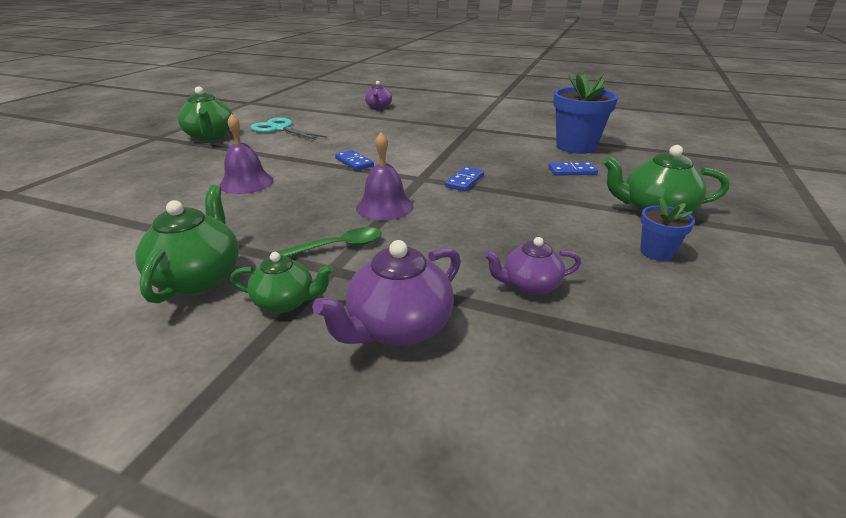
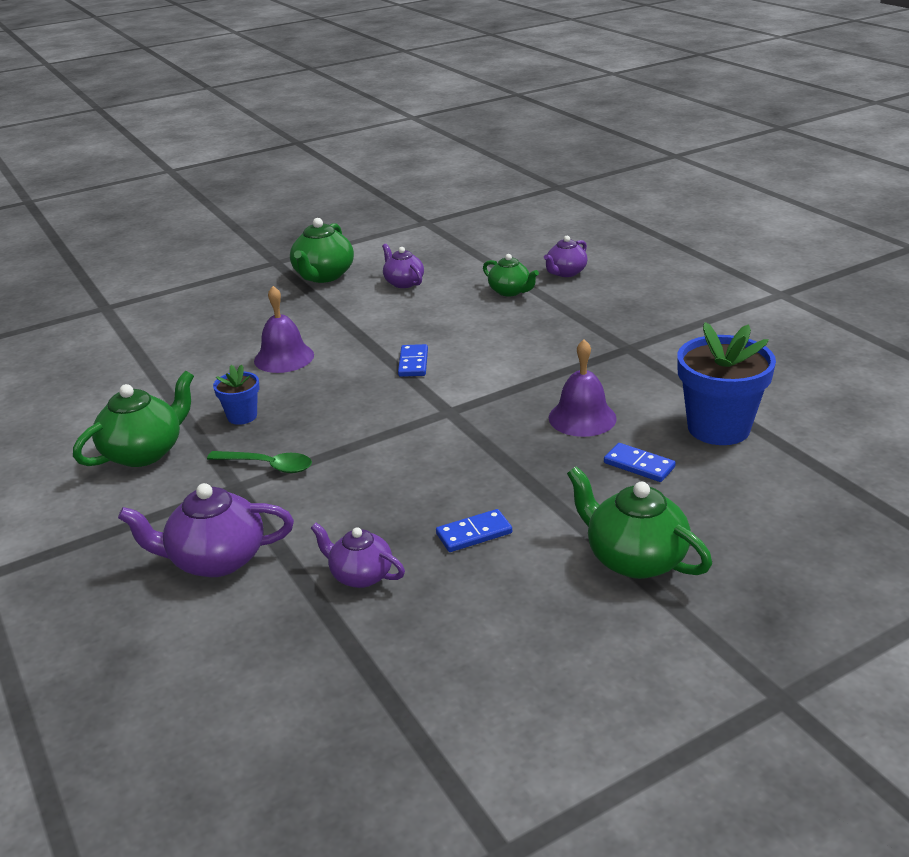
camera: 40 degrees right, 0 degrees up
green teapot [230,252,333,313] -> green teapot moved to [483,254,539,296]
turquoise scissors [251,117,327,140] -> purple teapot [382,244,424,288]
purple bell [356,132,413,221] -> purple bell moved to [549,339,617,437]
blue domino [445,167,484,191] -> blue domino moved to [436,509,512,552]
blue flower pot [640,197,695,261] -> blue flower pot moved to [213,364,259,425]

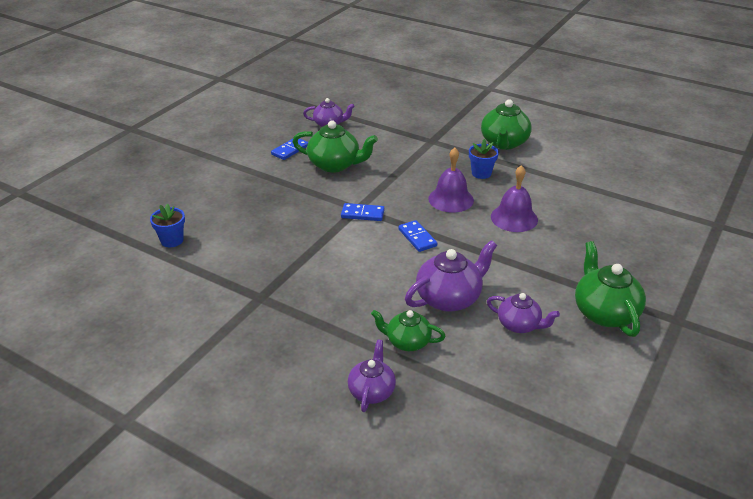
camera: 150 degrees right, 5 degrees up
purple teapot [118,483,294,577] -> purple teapot moved to [405,240,497,312]
green spoon [207,451,312,473] -> none
purple bell [549,339,617,437] -> purple bell moved to [428,148,474,213]
green teapot [567,466,712,579] -> green teapot moved to [292,120,378,173]
blue domino [604,443,676,482] -> blue domino moved to [341,203,385,221]
blue flower pot [677,322,776,445] -> blue flower pot [150,203,185,247], size x0.51

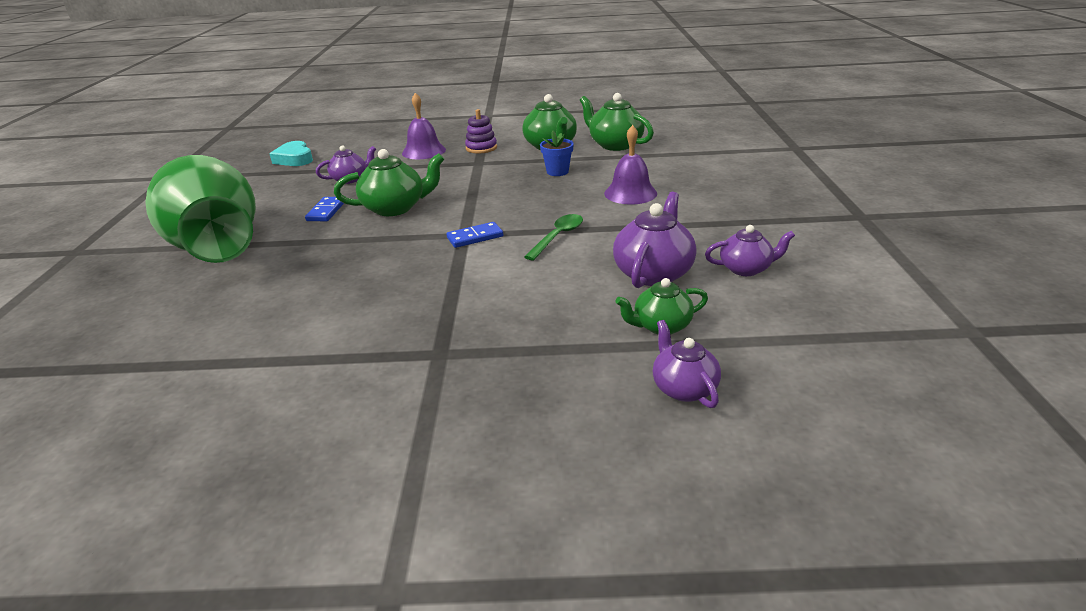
camera: 30 degrees left, 5 degrees down
blue flower pot [150,203,185,247] -> none
blue domino [398,220,437,252] -> green spoon [524,214,583,260]
purple bell [428,148,474,213] -> purple bell moved to [402,93,446,159]
green teapot [575,241,646,337] -> green teapot moved to [580,93,654,151]
none -> green vase [145,155,256,263]
none -> turquoise heart [270,141,313,166]
none -> purple stacking toy [465,109,497,153]

